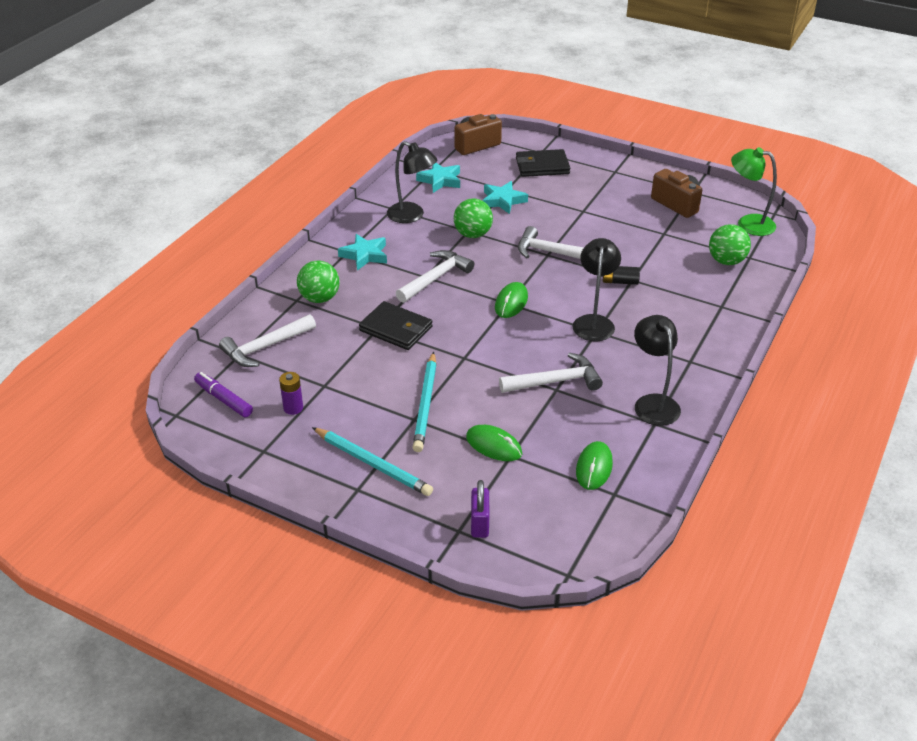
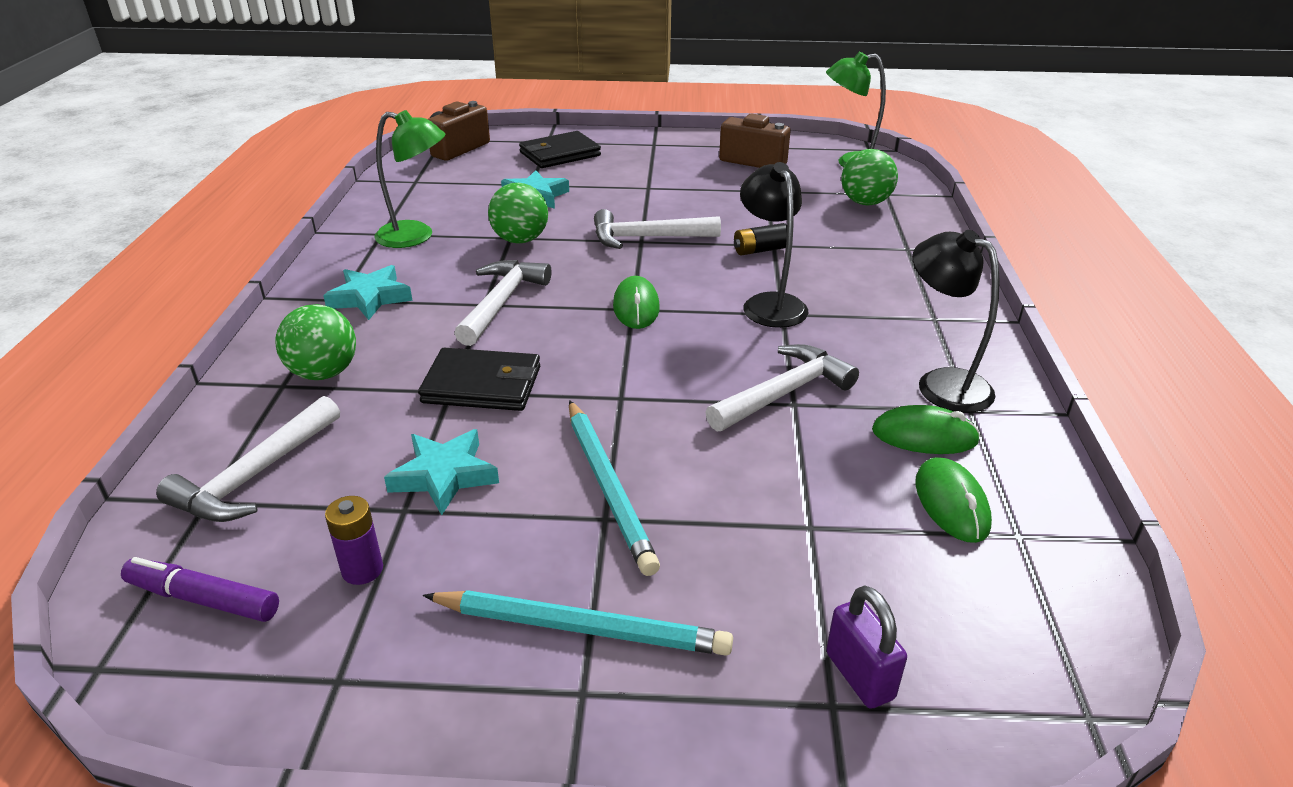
camera: 25 degrees left, 5 degrees down
black lamp [387,141,438,223] -> green lamp [375,110,445,248]
turquoise star [416,163,460,193] -> turquoise star moved to [384,429,499,515]
green mouse [466,425,522,461] -> green mouse moved to [872,405,980,454]

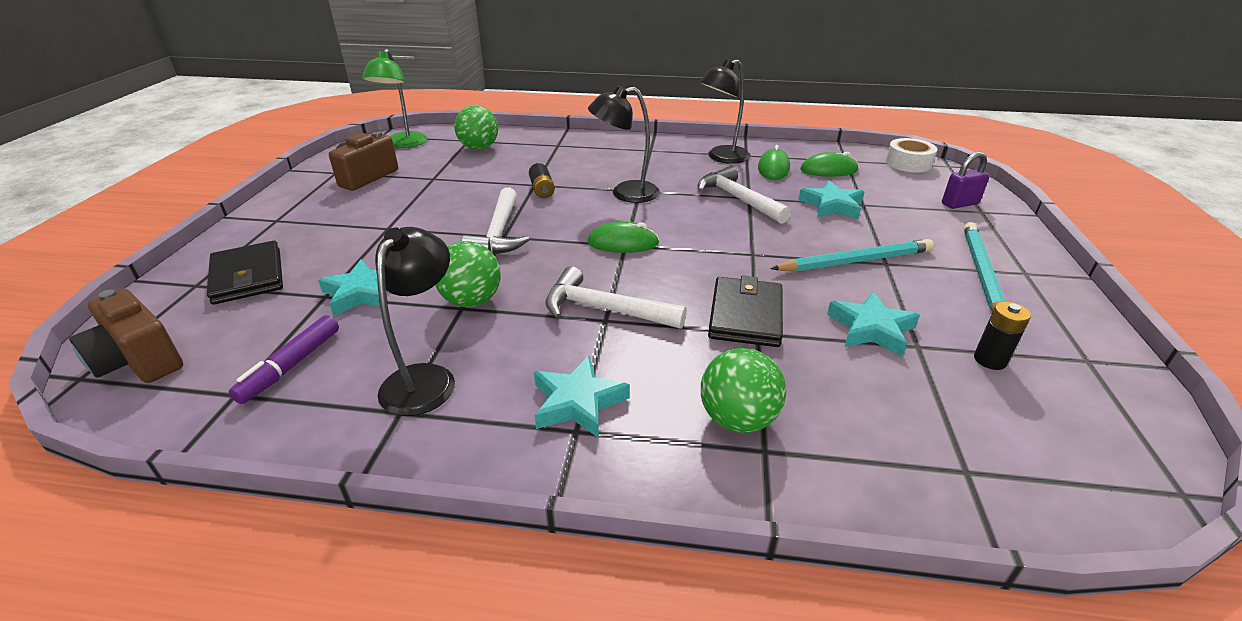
camera: 85 degrees left, 0 degrees up
purple marker [121,557,279,622] -> purple marker moved to [229,315,339,404]
white hammer [156,396,340,522] -> none
purple battery [325,496,383,585] -> black battery [974,302,1031,370]
green lamp [375,110,445,248] -> black lamp [375,227,455,416]
none -> turquoise star [798,181,865,219]
none -> white tape [886,138,937,173]

